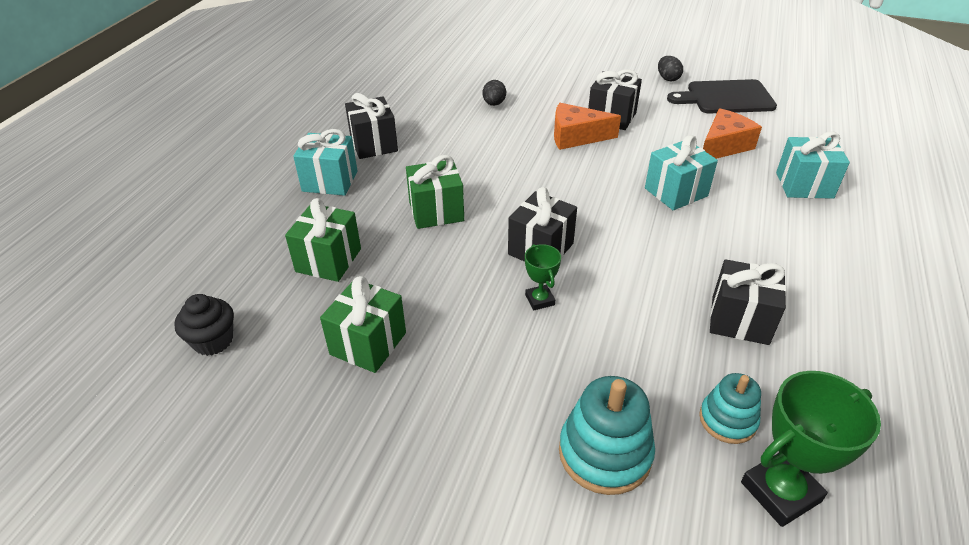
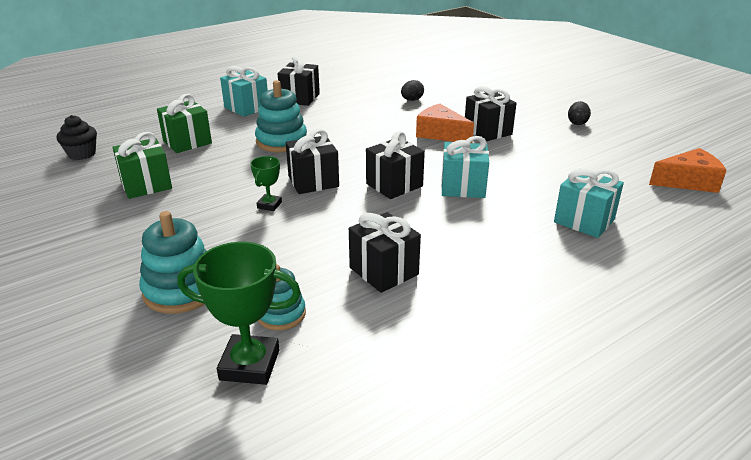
camera: 35 degrees right, 10 degrees down
green gift [406,155,464,229] -> turquoise stacking toy [255,80,307,152]
black cutting board [667,79,777,113] -> none
orange cheese [703,109,762,159] -> orange cheese moved to [649,148,727,193]
none -> black gift [366,131,425,199]

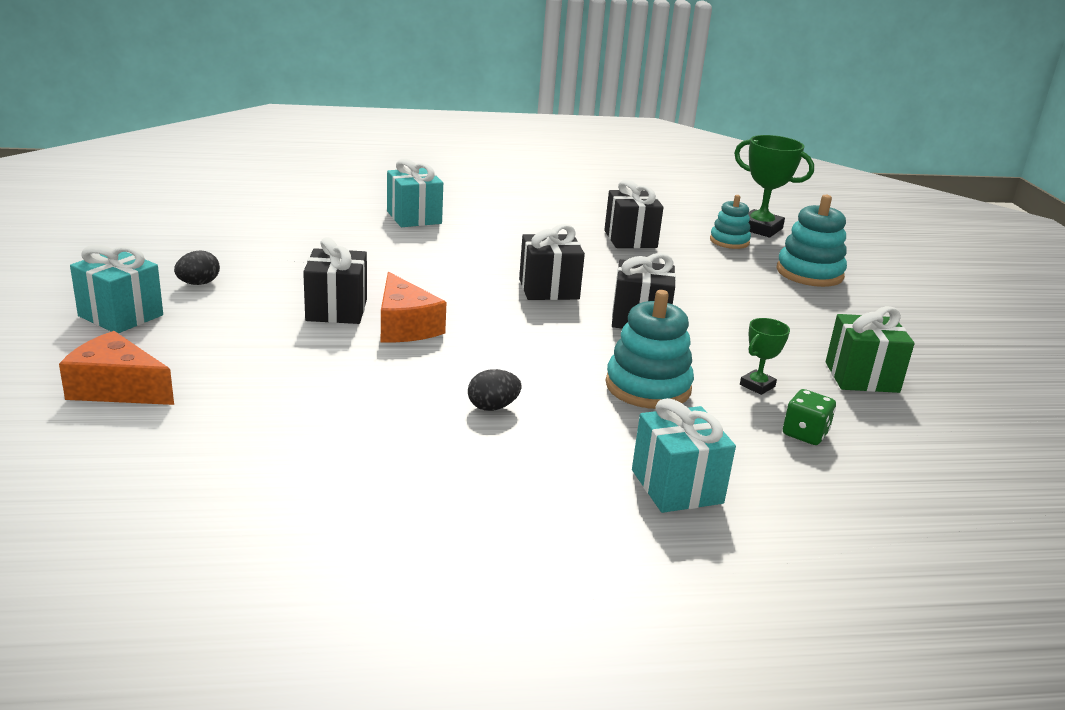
camera: 155 degrees left, 5 degrees down
black cupcake [57,115,97,160] -> none
green gift [157,94,212,153] -> green dice [783,389,836,445]
green trophy [250,156,282,211] -> green trophy moved to [740,318,790,395]
black gift [278,55,320,106] -> none
black egg [401,80,424,101] -> black egg moved to [468,369,522,411]
turquoise gift [441,136,489,198] -> turquoise gift moved to [70,245,163,333]
orange cheese [649,148,727,193] -> orange cheese moved to [59,331,174,405]

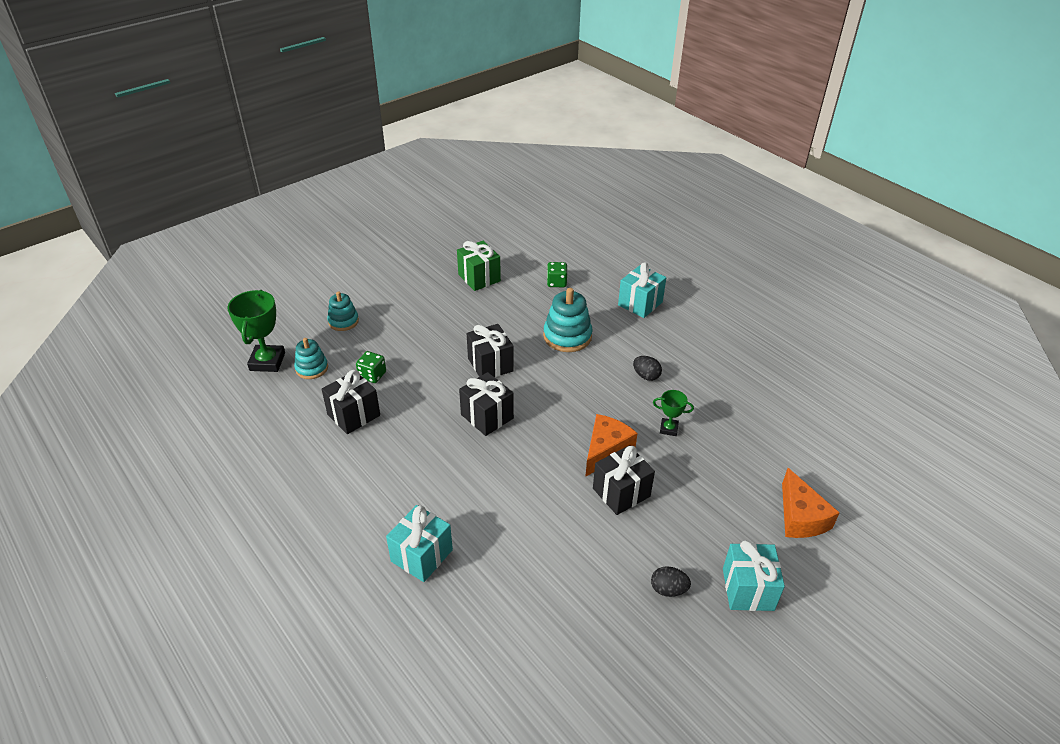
camera: 120 degrees left, 15 degrees up
green trophy [740,318,790,395] -> green trophy moved to [653,390,694,436]
turquoise stacking toy [777,195,847,287] -> turquoise stacking toy [327,291,359,331], size x0.63
none -> green dice [356,351,386,383]

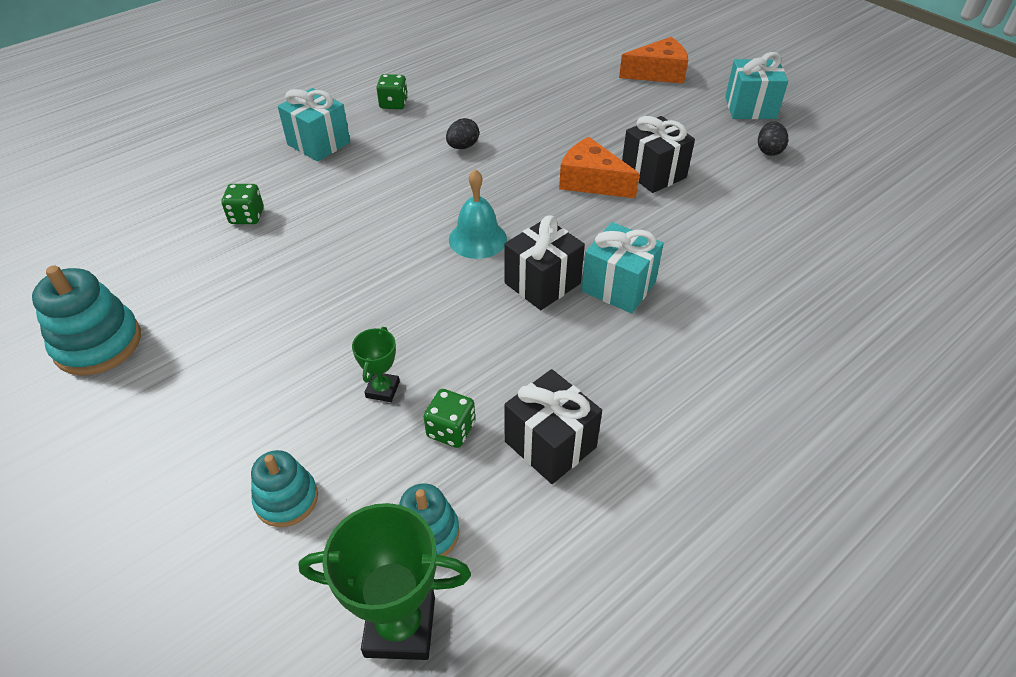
camera: 90 degrees left, 5 degrees up
turquoise gift [386,505,453,582] -> turquoise gift moved to [581,222,664,313]
green gift [457,241,501,291] -> none
black gift [467,324,514,377] -> none
turquoise stacking toy [543,288,593,352] -> turquoise stacking toy moved to [32,265,141,376]
green trophy [653,390,694,436] -> green trophy moved to [352,327,400,402]
none -> green dice [376,74,408,109]
none -> turquoise bell [449,169,507,259]

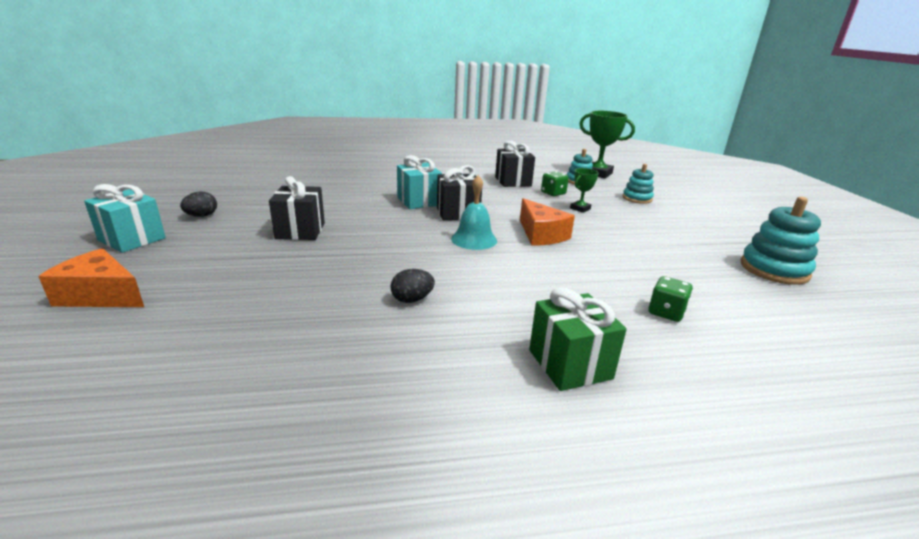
camera: 150 degrees left, 20 degrees down
turquoise gift [278,88,350,162] -> green gift [529,287,627,391]
green dice [376,74,408,109] -> none
orange cheese [559,137,640,198] -> orange cheese moved to [520,198,575,246]

